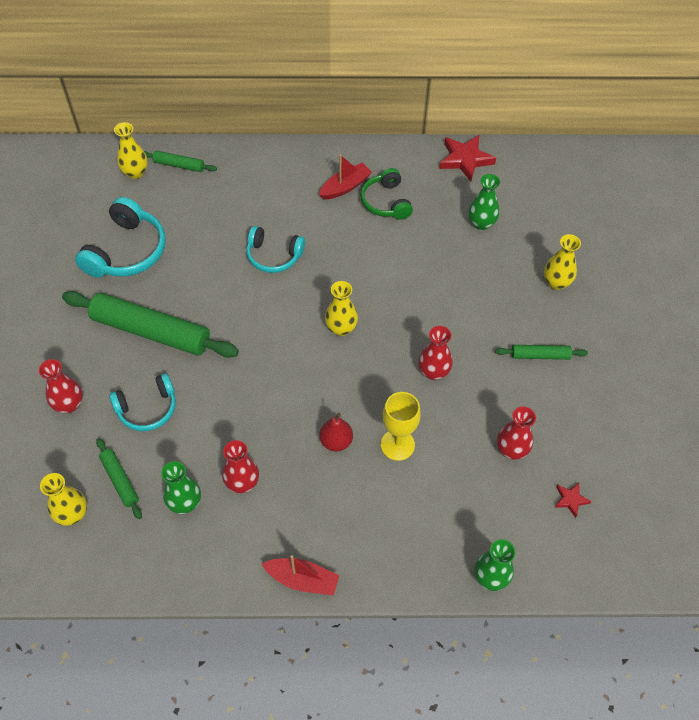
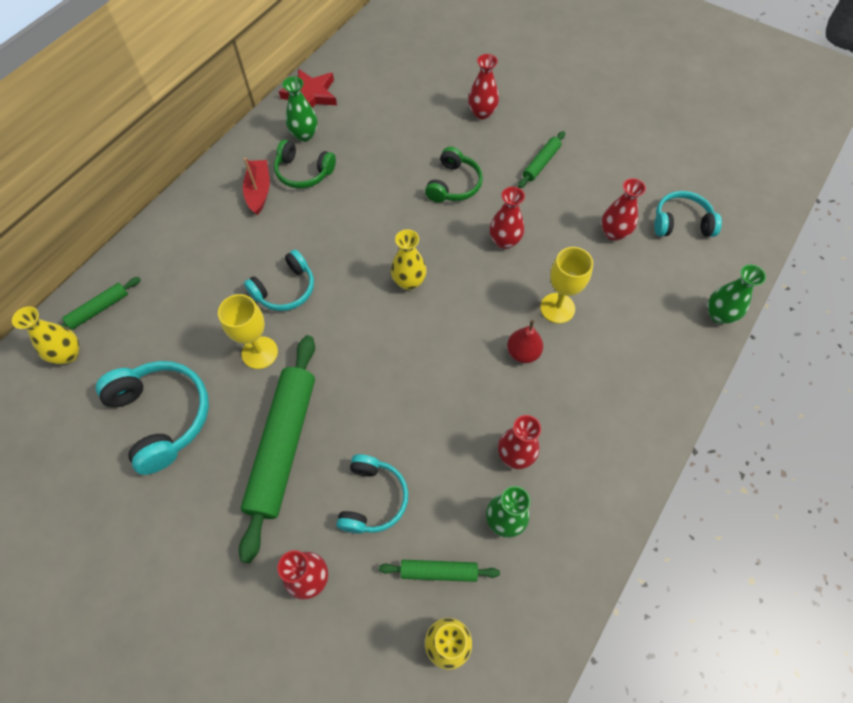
camera: 55 degrees left, 5 degrees up
green rolling pin [62,291,239,358] -> green rolling pin turned 45 degrees counterclockwise [239,335,315,563]
red boat [262,555,340,595] -> none
green vase [469,174,500,230] -> green vase moved to [282,77,318,142]
yellow vase [544,234,581,290] -> red vase [468,54,499,119]
red star [554,483,592,518] -> turquoise headphones [654,191,722,237]
none -> yellow goblet [218,294,278,369]
none -> green headphones [425,147,483,203]

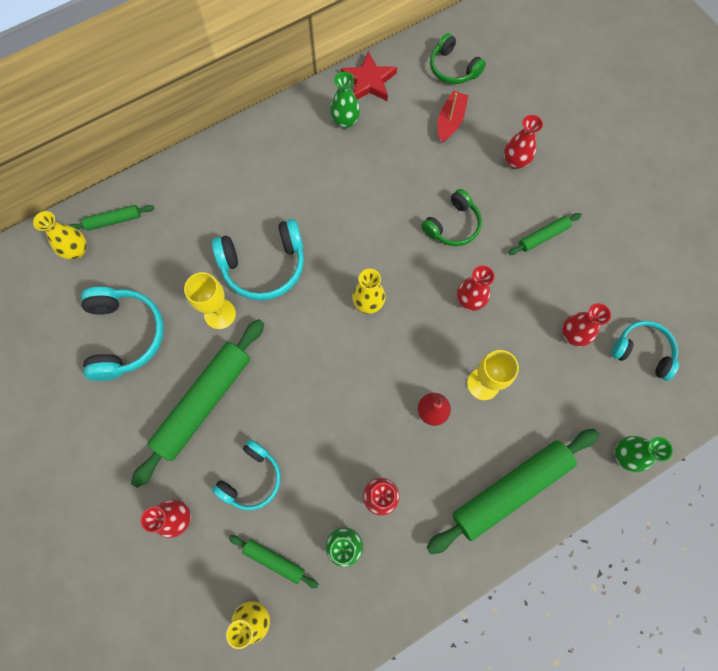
camera: 25 degrees right, 10 degrees up
red boat [243,158,270,215] -> red boat moved to [438,91,468,142]
turquoise headphones [244,250,314,311] -> turquoise headphones [212,219,304,301], size x1.52
green headphones [274,140,336,188] -> green headphones moved to [430,33,486,84]
none -> green rolling pin [427,429,599,554]

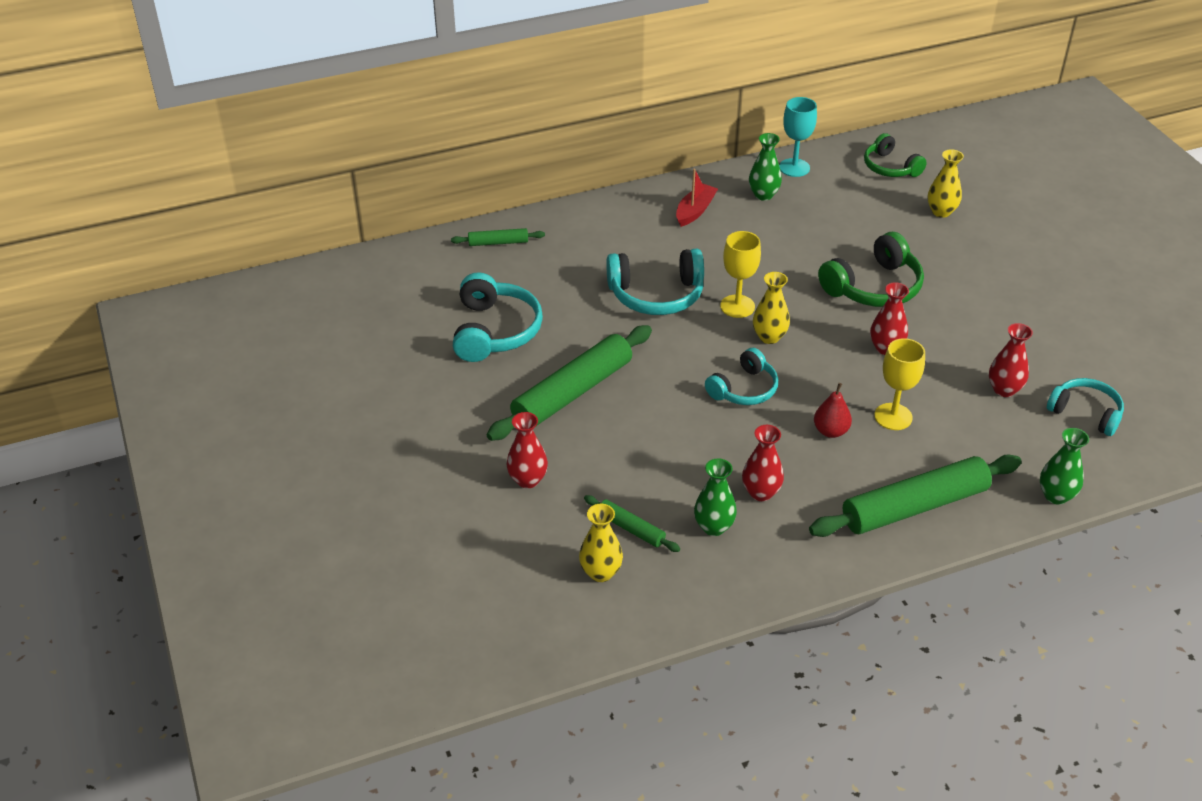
camera: 10 degrees right, 30 degrees down
yellow vase [33,211,87,259] -> yellow vase moved to [928,149,964,218]
yellow goblet [184,272,236,329] -> yellow goblet moved to [720,231,761,318]
turquoise headphones [212,439,281,510] -> turquoise headphones moved to [705,348,778,405]
red star [341,51,397,101] -> turquoise goblet [779,97,817,177]
green headphones [421,189,482,246] -> green headphones [818,232,924,307], size x1.52
red boat [438,91,468,142] -> red boat moved to [676,169,718,227]
red vase [504,115,543,169] -> none
green rolling pin [509,213,582,255] -> none

